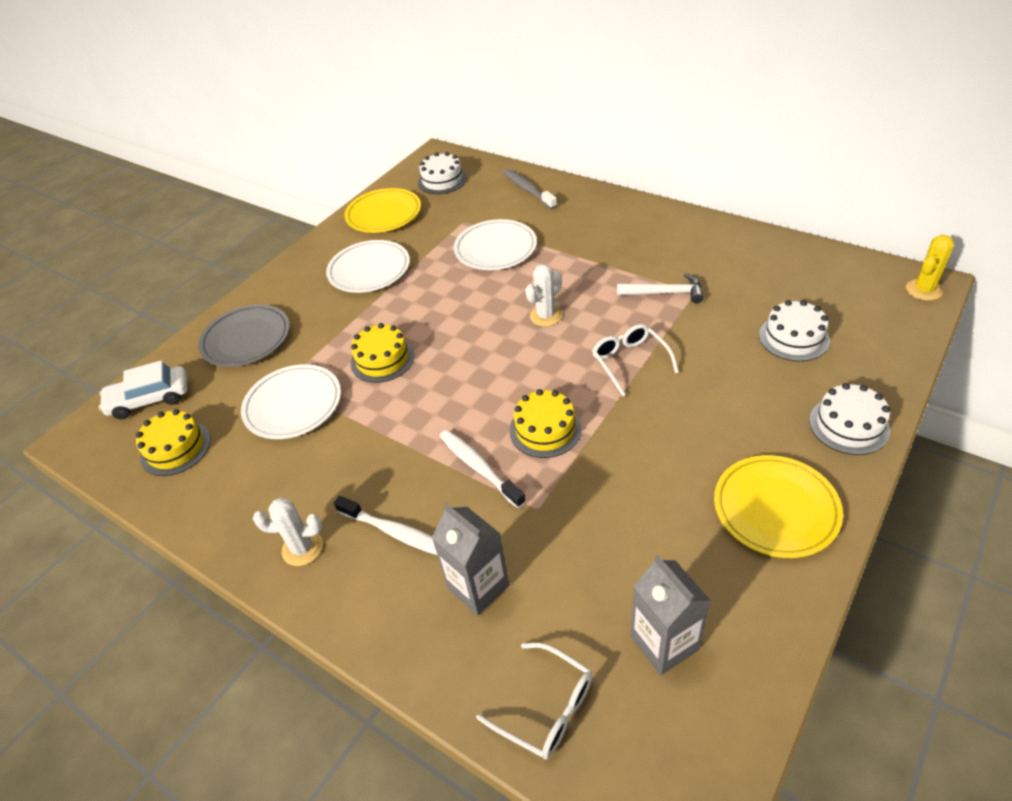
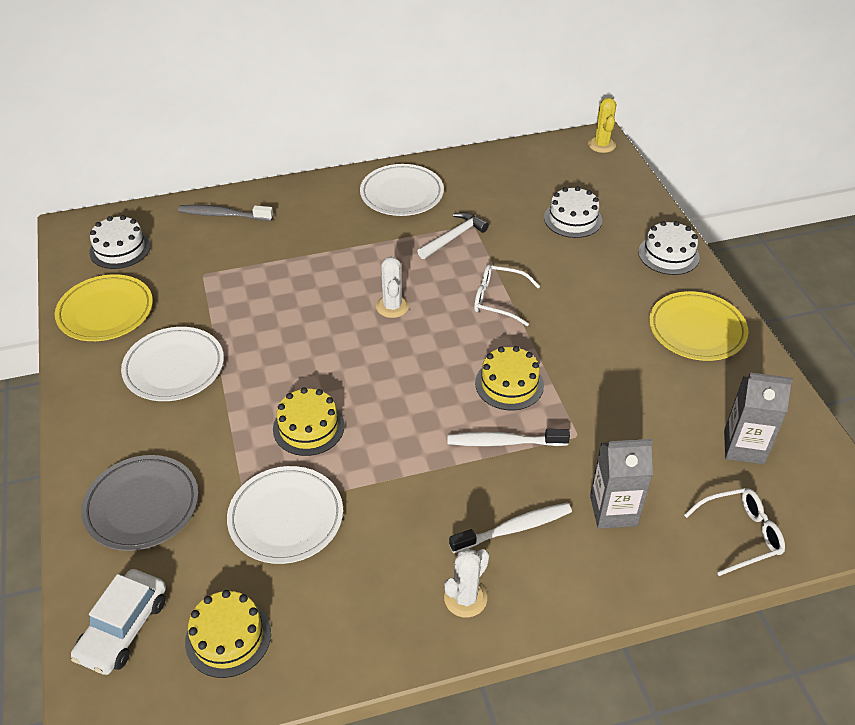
camera: 55 degrees left, 0 degrees up
white plate [454,219,537,270] -> white plate moved to [360,164,444,216]

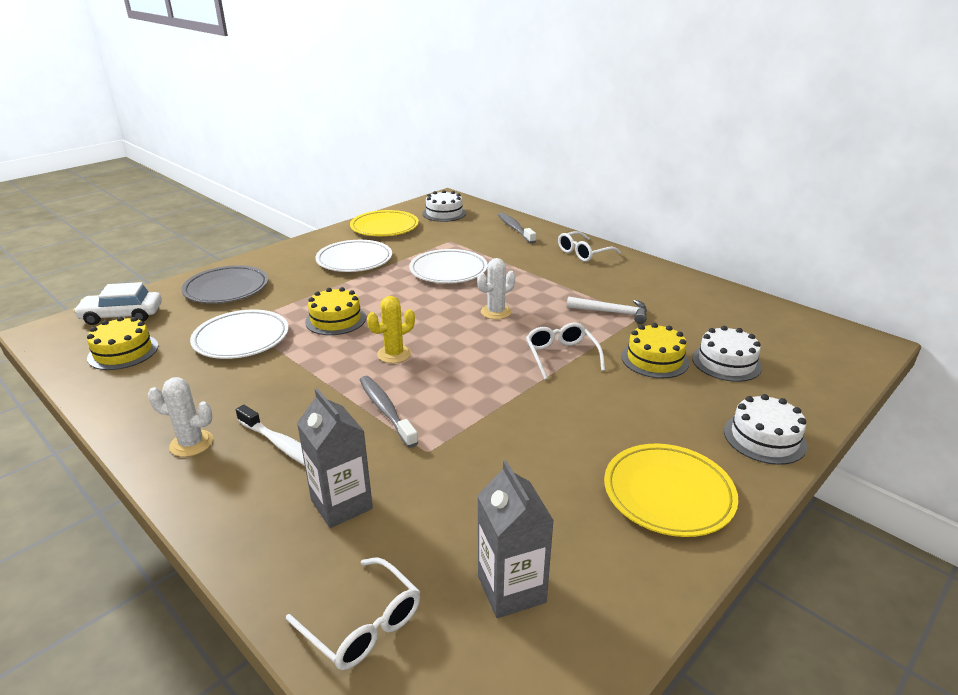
camera: 60 degrees right, 15 degrees down
white plate [360,164,444,216] -> white plate moved to [409,249,488,283]
white toothbrush [447,429,570,446] -> grey toothbrush [360,376,419,448]
yellow cake [475,346,544,410] -> yellow cake moved to [621,323,689,378]
yellow cactus [588,98,616,153] -> yellow cactus moved to [367,296,415,363]
none -> white glasses [558,231,621,262]

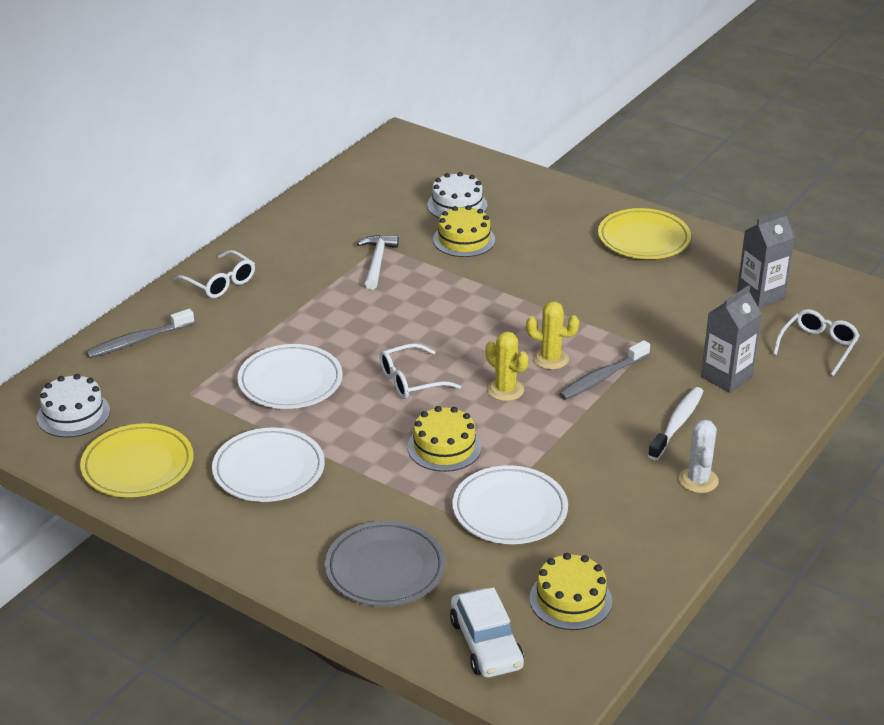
camera: 100 degrees left, 5 degrees up
white cactus [477,258,515,319] -> none
white glasses [526,323,605,380] -> white glasses moved to [379,343,461,399]
white cake [724,394,807,465] -> none
none -> yellow cactus [526,301,579,370]

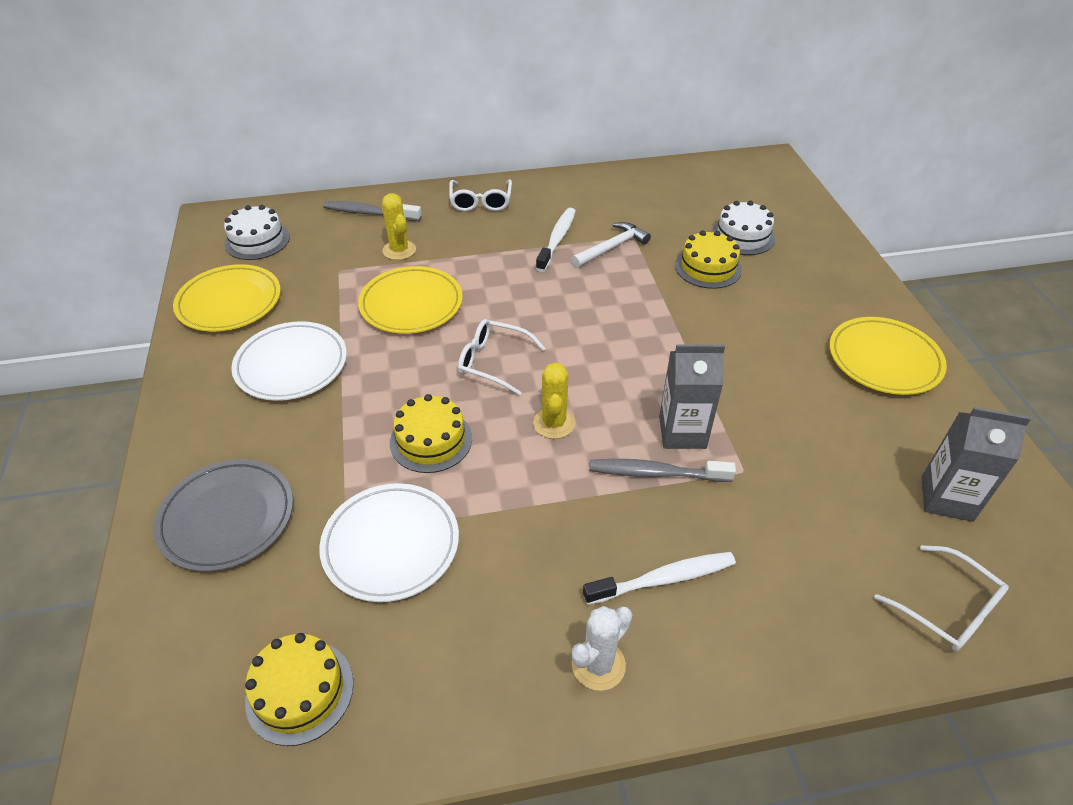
camera: 45 degrees right, 10 degrees up
white plate [237,344,343,409] -> yellow plate [358,266,463,334]
white car [450,587,524,678] -> none
yellow cactus [526,301,579,370] -> yellow cactus moved to [382,193,416,260]
grey carton [701,285,762,393] -> grey carton moved to [659,344,725,449]
white glasses [773,309,860,376] -> white glasses turned 60 degrees clockwise [874,545,1009,652]
none -> white toothbrush [536,208,576,272]

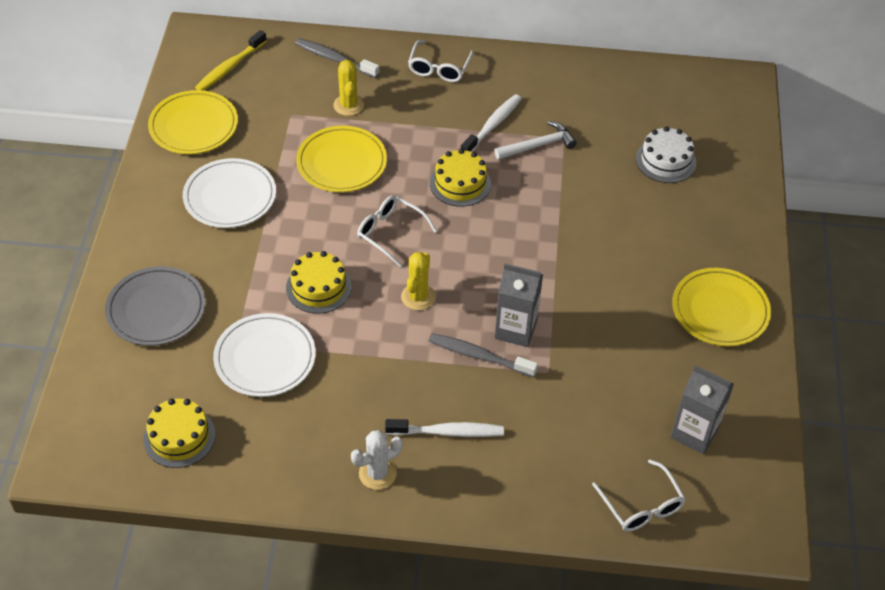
camera: 15 degrees right, 5 degrees up
white cake [224,205,290,260] -> yellow toothbrush [195,30,267,90]
yellow cake [675,230,742,289] -> yellow cake moved to [430,149,491,207]

